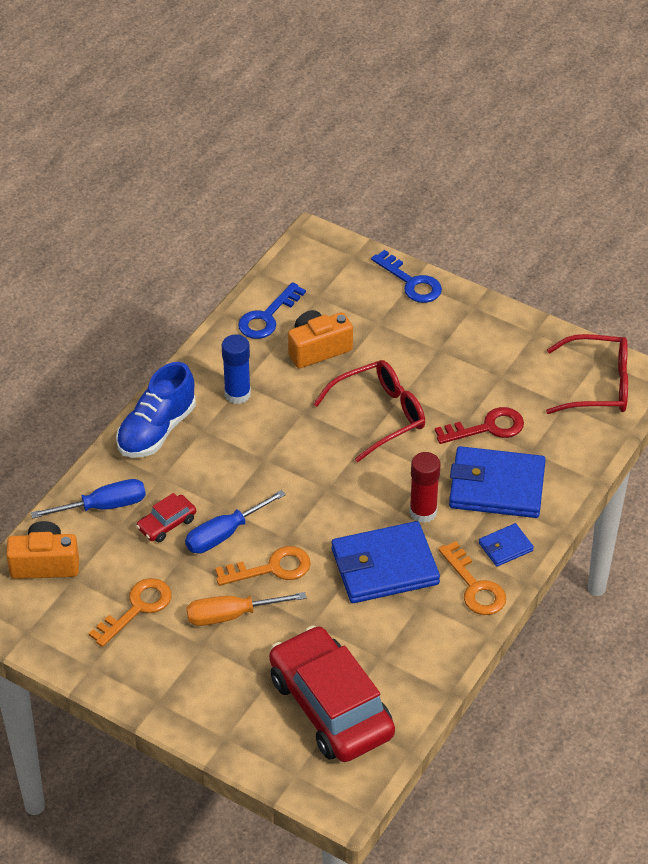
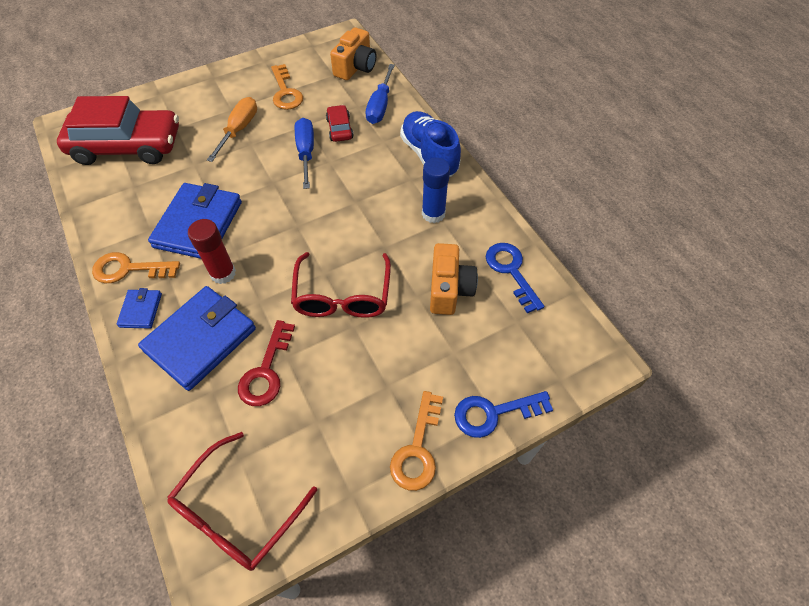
camera: 120 degrees right, 10 degrees up
orange key [215,546,311,586] -> orange key moved to [390,391,443,491]

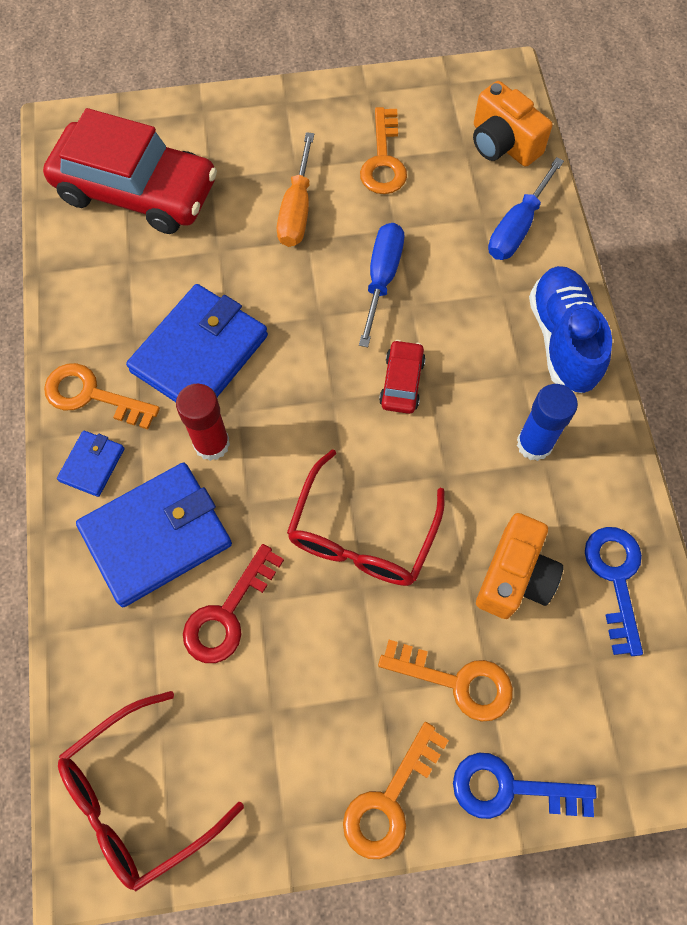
camera: 20 degrees right, 10 degrees up
orange screwdriver [207,97,257,162] -> orange screwdriver turned 150 degrees clockwise [277,132,314,247]
red car [326,105,354,142] -> red car moved to [379,340,426,414]
orange camera [330,27,376,80] -> orange camera turned 90 degrees clockwise [473,81,552,167]
none -> orange key [378,640,513,722]

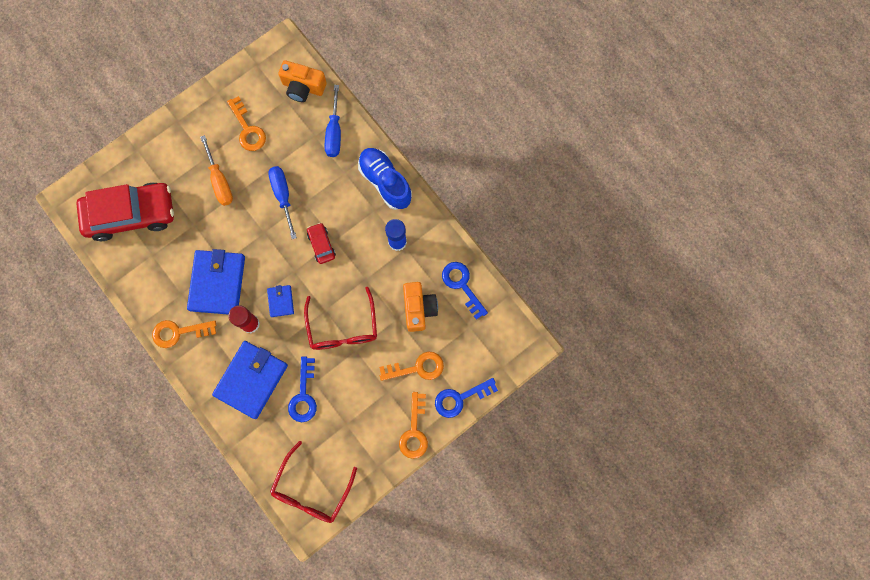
camera: 30 degrees left, 10 degrees up
blue wallet [57,431,124,497] -> blue wallet moved to [267,285,294,317]
red key [183,544,284,663] -> blue key [288,357,317,422]

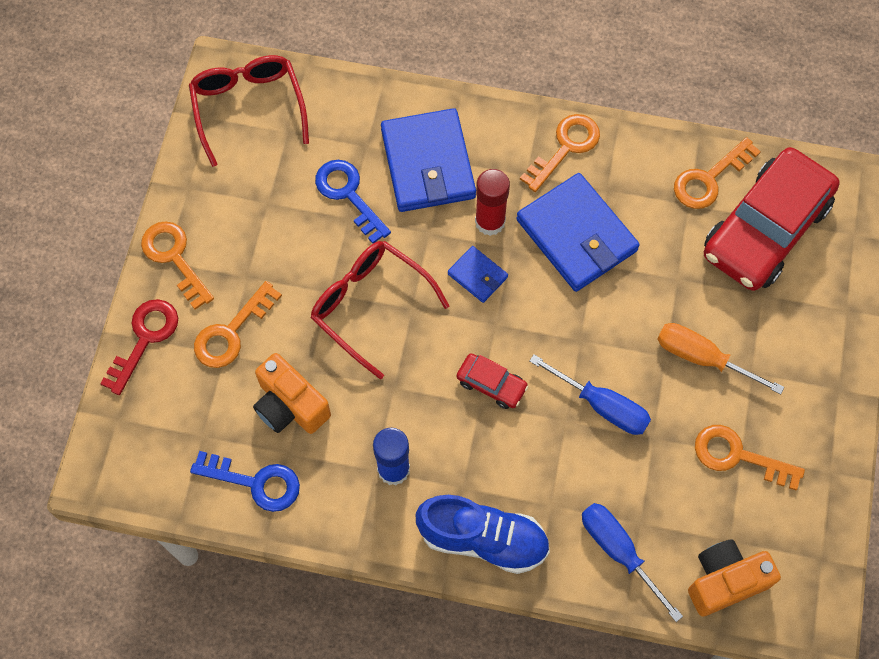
camera: 140 degrees right, 10 degrees down
blue key [435,378,498,418] -> red key [100,299,178,395]
none -> orange key [674,137,761,209]

